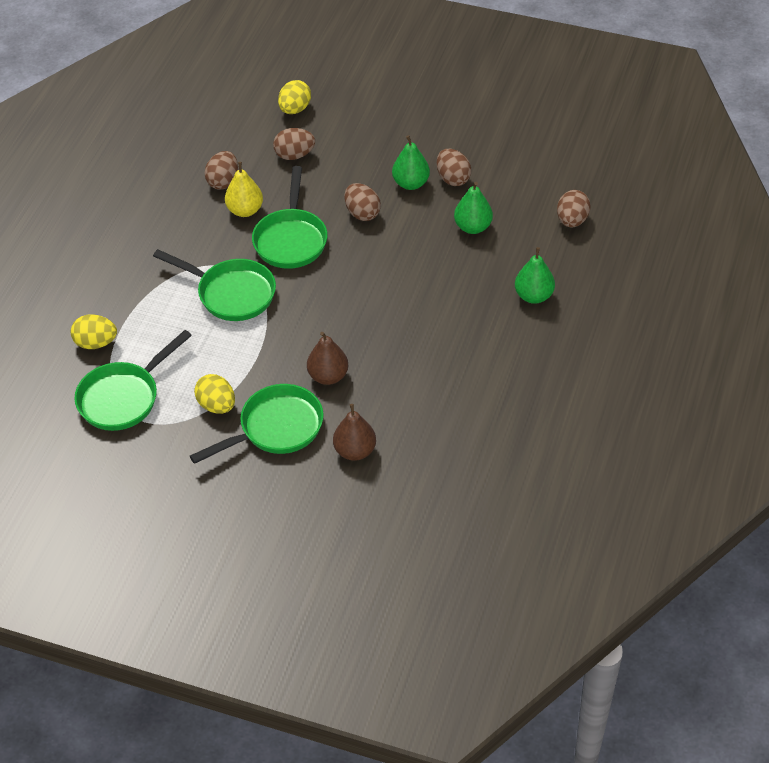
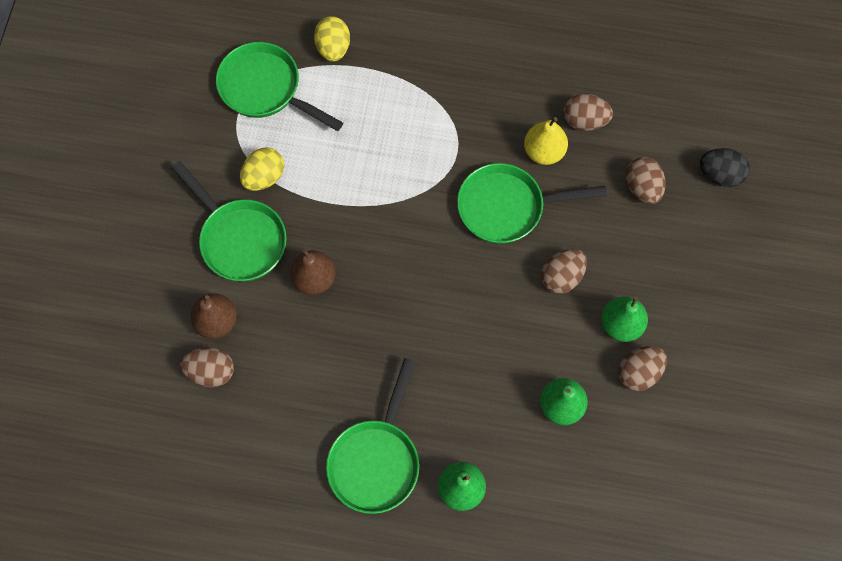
camera: 80 degrees right, 20 degrees up
green pan [153,249,276,321] -> green pan moved to [326,358,419,514]
yellow egg [278,80,311,114] -> black egg [700,148,750,187]
brown egg [557,190,591,227] -> brown egg moved to [180,347,234,387]

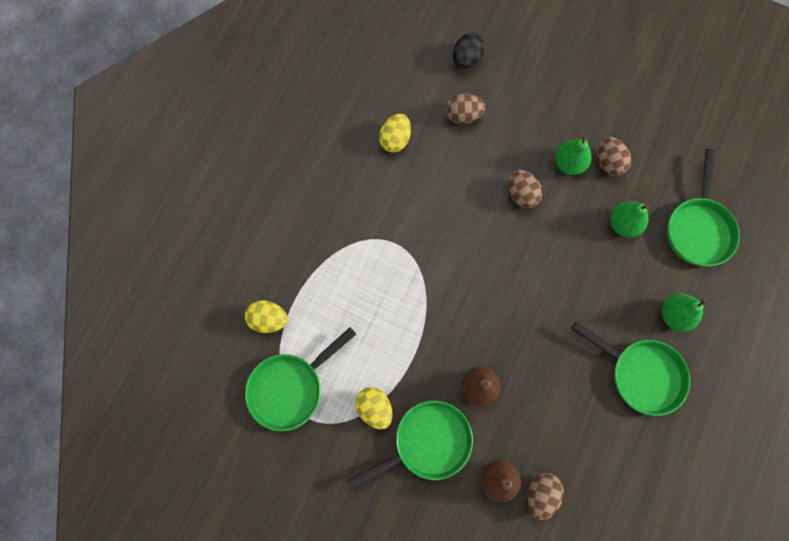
camera: 75 degrees left, 5 degrees up
green pan [457,163,607,244] -> green pan moved to [667,149,740,266]
yellow pear [524,117,568,165] -> none
brown egg [563,93,613,131] -> yellow egg [379,114,411,152]

